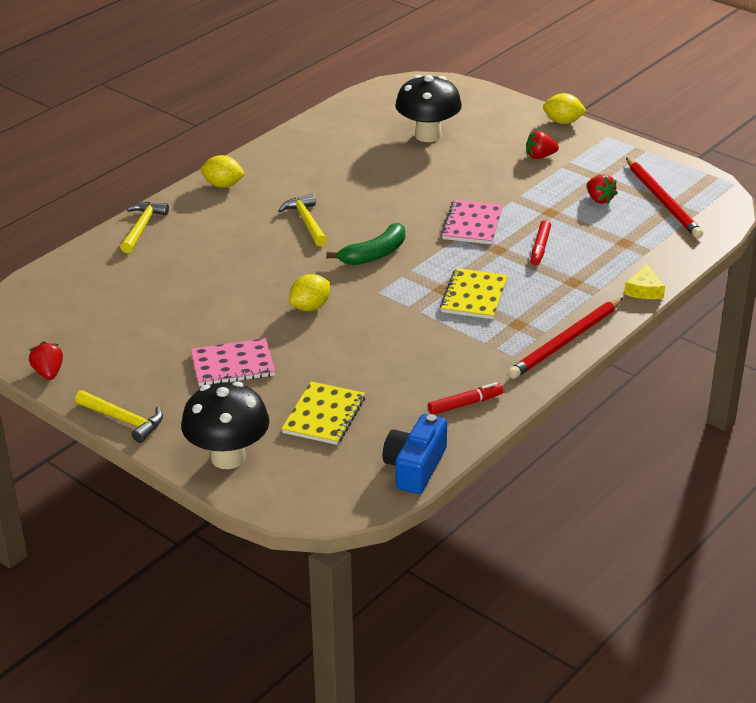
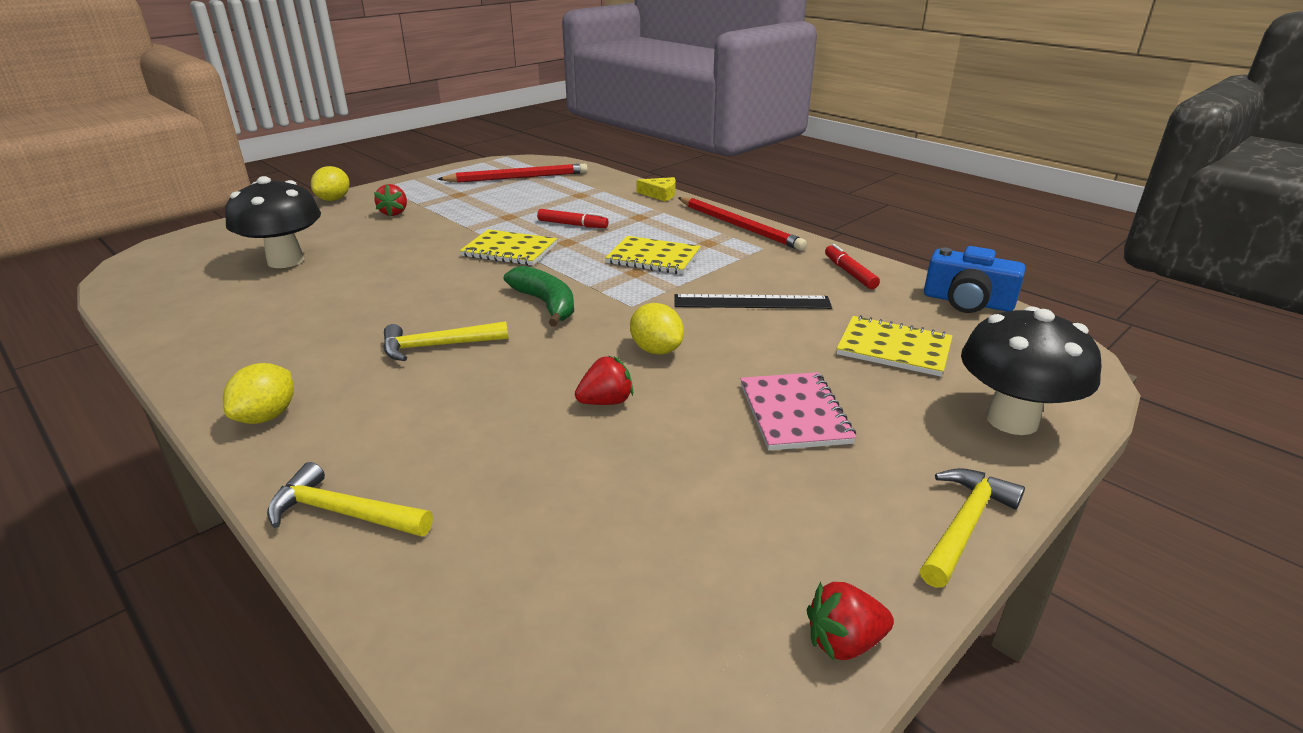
camera: 85 degrees left, 5 degrees down
pink notebook [441,200,503,244] -> yellow notebook [460,229,557,266]
red strawberry [587,174,618,204] -> red strawberry moved to [575,356,633,405]
none -> black ruler [674,294,832,309]

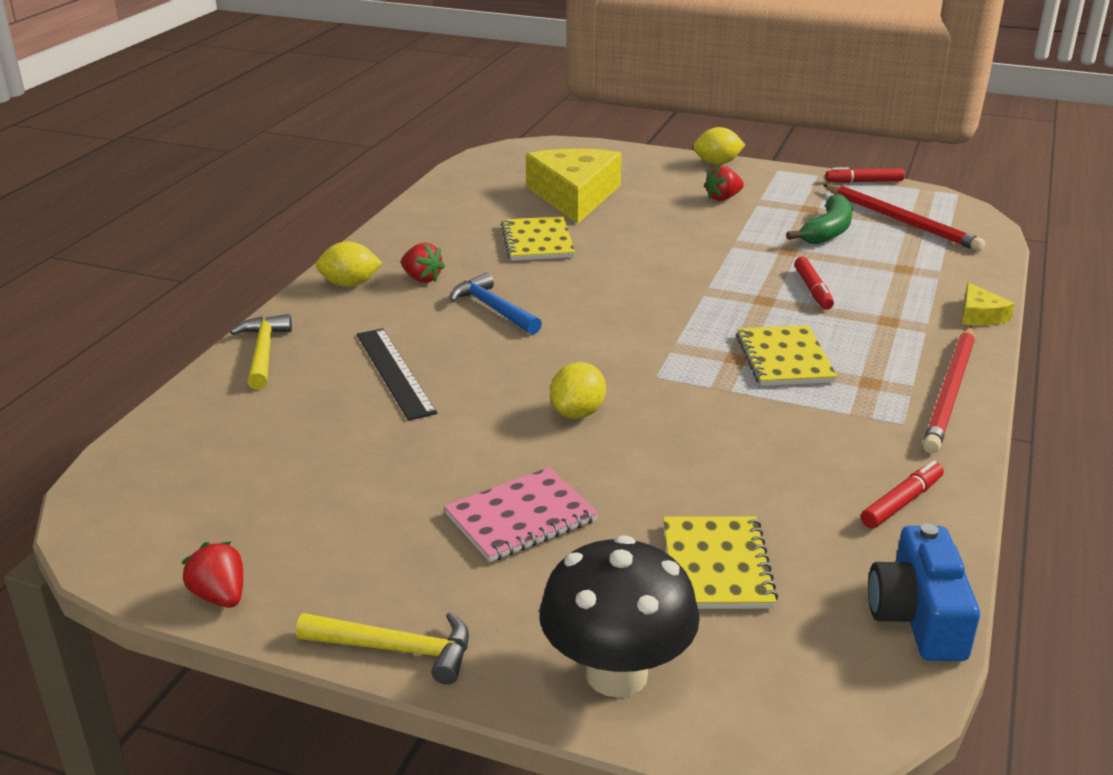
camera: 65 degrees right, 0 degrees up
black mushroom [225,176,321,268] -> yellow cheese [526,149,622,224]
yellow hammer [383,321,508,361] -> blue hammer [450,273,542,335]
yellow notebook [460,229,557,266] -> yellow notebook moved to [501,216,575,261]
green banana [504,266,574,327] -> green banana moved to [786,194,853,244]
red strawberry [575,356,633,405] -> red strawberry moved to [401,243,445,283]
black ruler [674,294,832,309] -> black ruler moved to [357,328,437,421]
none -> red marker [825,167,905,183]

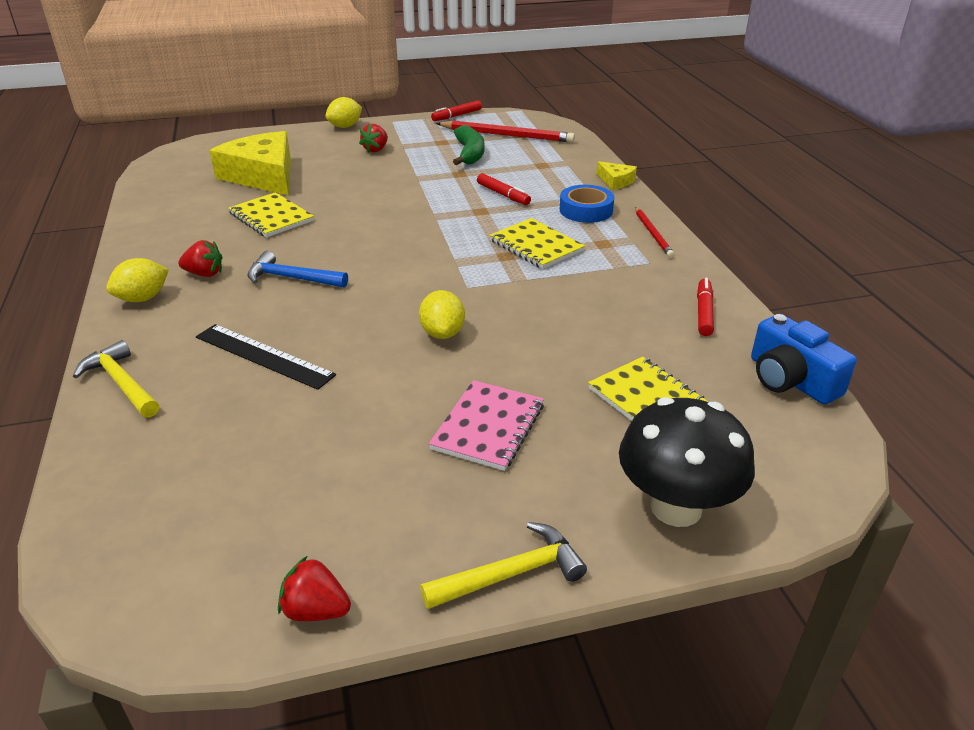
camera: 35 degrees left, 5 degrees up
red pencil [922,326,975,454] -> red pencil [635,207,674,258], size x0.58
none -> blue tape [560,185,614,223]

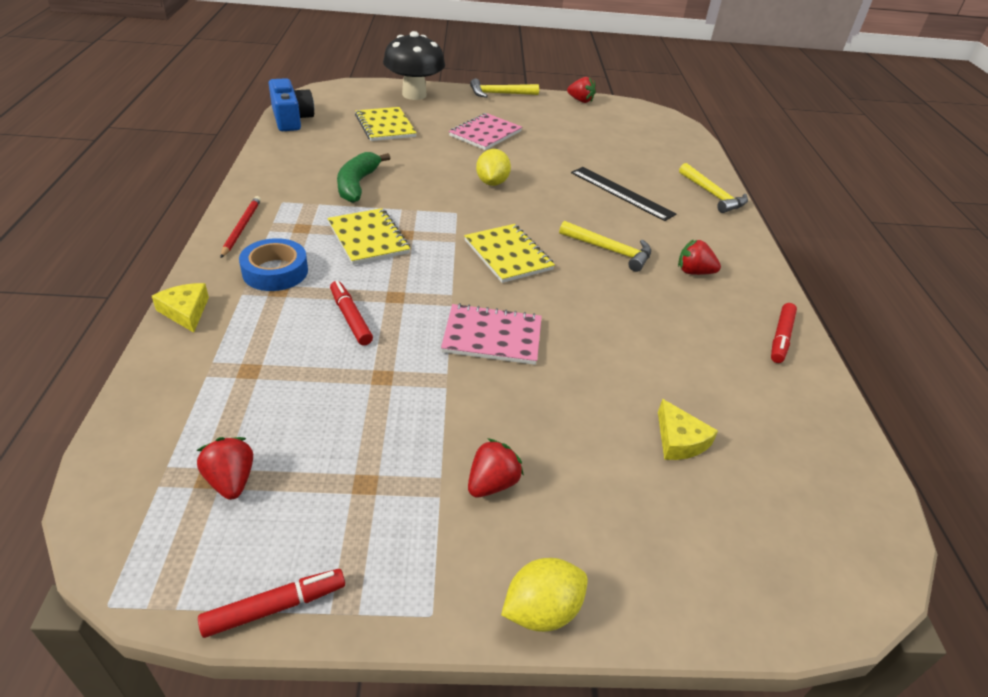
camera: 170 degrees left, 5 degrees up
yellow lemon [106,258,169,302] -> none
yellow cheese [209,131,291,196] -> yellow cheese [658,399,718,460], size x0.44
yellow notebook [228,192,314,238] -> yellow notebook moved to [464,224,555,283]
blue hammer [247,251,348,288] -> yellow hammer [559,221,651,272]
red pencil [436,121,575,142] -> red strawberry [196,437,253,500]
green banana [453,125,484,165] -> green banana moved to [337,152,390,203]
red marker [697,278,714,336] -> red marker moved to [771,303,797,363]
none -> pink notebook [441,303,542,365]

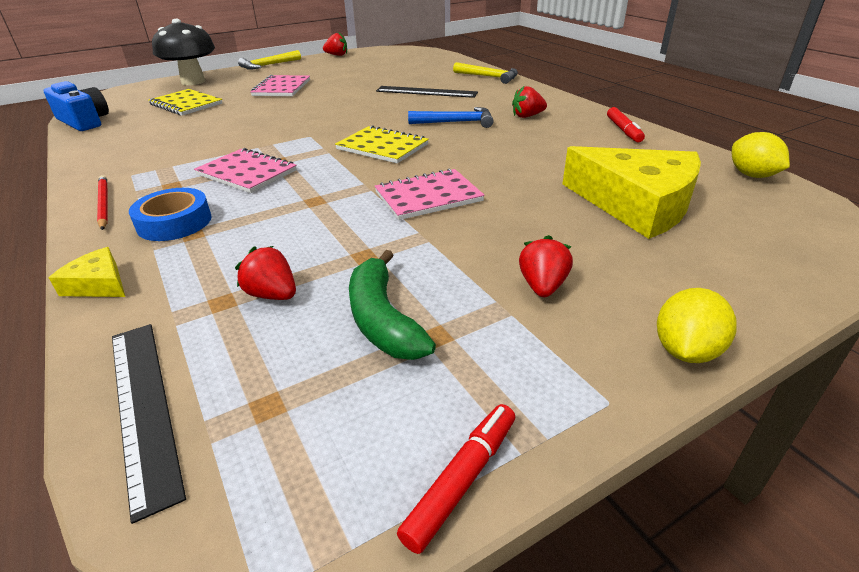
camera: 25 degrees left, 5 degrees down
red strawberry [196,437,253,500] -> red strawberry moved to [235,246,296,300]
yellow notebook [327,208,410,265] -> pink notebook [194,148,297,193]
red marker [330,281,373,346] -> none
green banana [337,152,390,203] -> green banana moved to [349,250,436,360]
yellow lemon [476,149,511,186] -> yellow lemon moved to [732,132,790,178]
yellow hammer [559,221,651,272] -> blue hammer [408,107,494,128]
yellow cheese [658,399,718,460] -> yellow cheese [563,146,701,239], size x2.26
none -> black ruler [112,324,186,524]

